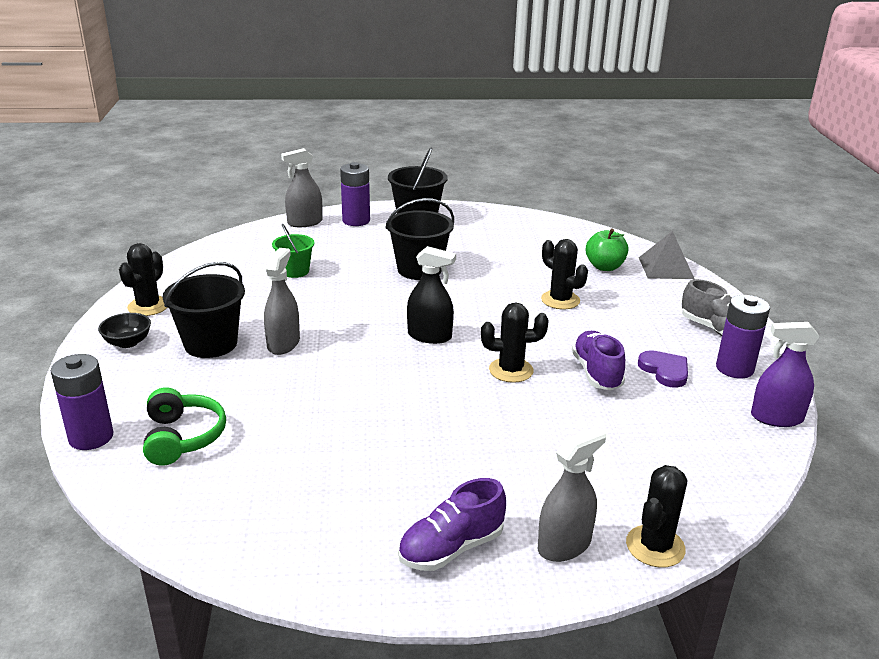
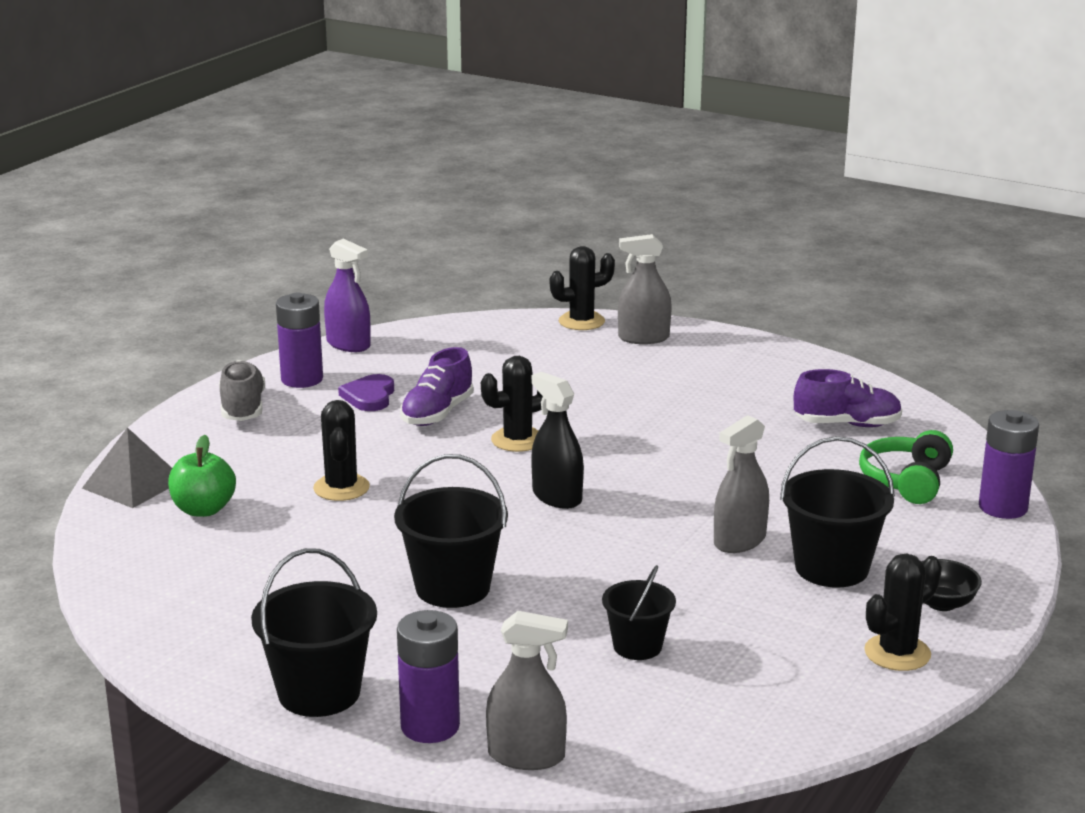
camera: 145 degrees left, 5 degrees down
green bucket [272,223,314,278] -> black bucket [602,565,676,660]
purple shoe [398,478,506,571] -> purple shoe moved to [794,369,902,427]
black cactus [481,302,549,383] -> black cactus turned 60 degrees counterclockwise [481,356,543,452]

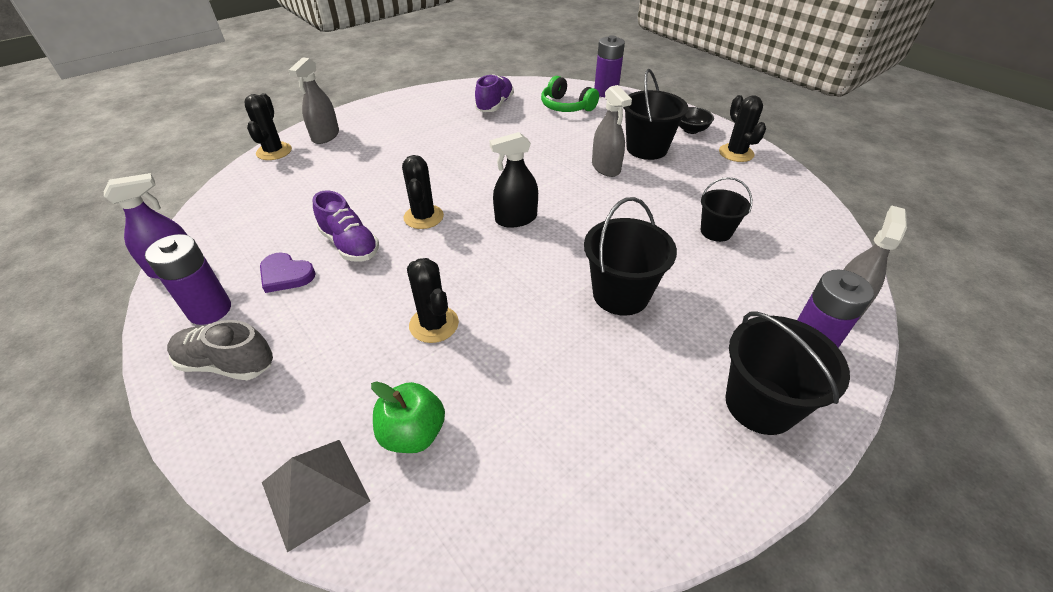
camera: 70 degrees left, 20 degrees up
black cactus [313,400,370,501] -> black cactus turned 45 degrees clockwise [407,258,459,343]

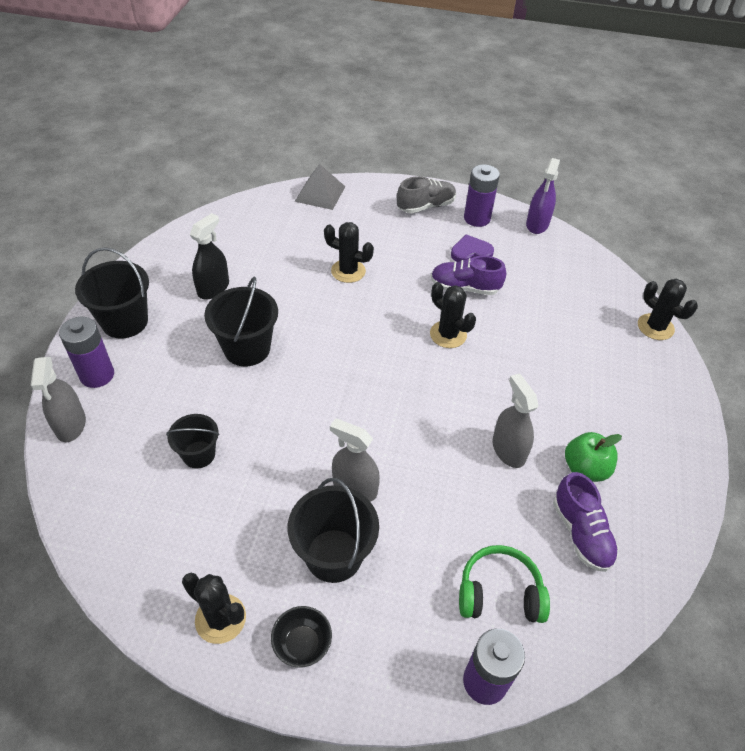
camera: 140 degrees right, 5 degrees up
grey spray bottle [289,57,339,144] -> grey spray bottle moved to [492,373,538,468]
green apple [371,381,445,453] -> green apple moved to [565,432,622,482]
black spray bottle [490,132,538,228] -> black spray bottle moved to [190,213,229,300]

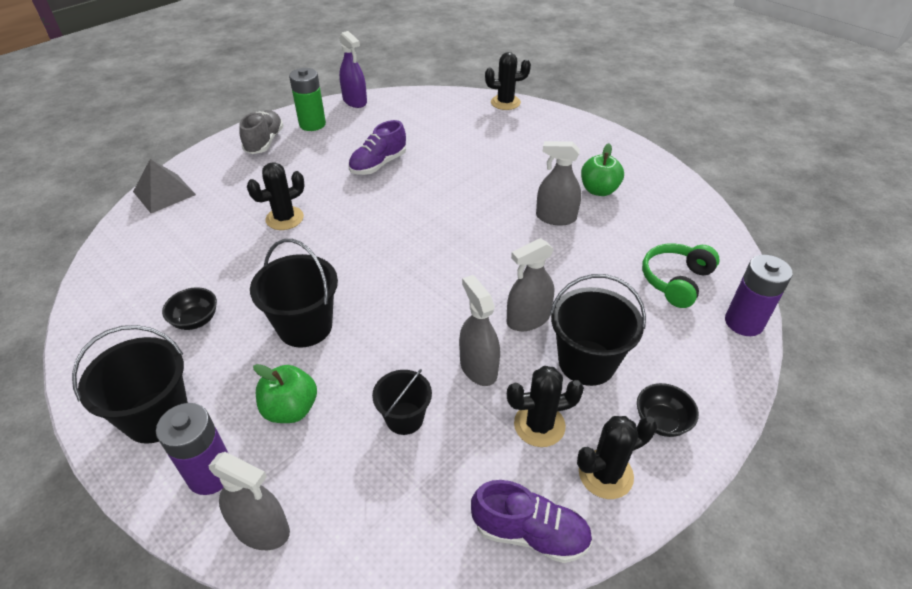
camera: 55 degrees left, 5 degrees down
black spray bottle [190,213,229,300] -> black bowl [162,287,217,330]
black cactus [430,282,476,348] -> black cactus moved to [507,366,584,447]
purple heart [451,234,494,262] -> none
purple battery [464,164,500,227] -> green battery [289,68,326,131]
purple shoe [553,472,619,572] -> purple shoe moved to [471,480,593,563]
none -> green apple [253,364,317,423]
none -> grey spray bottle [459,275,500,386]

